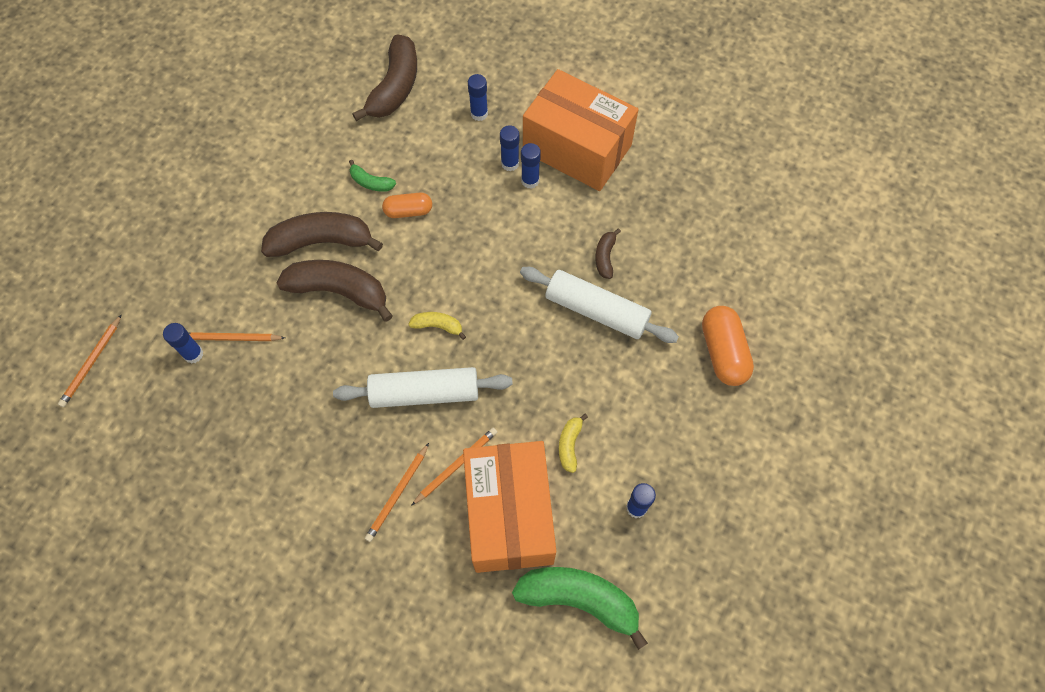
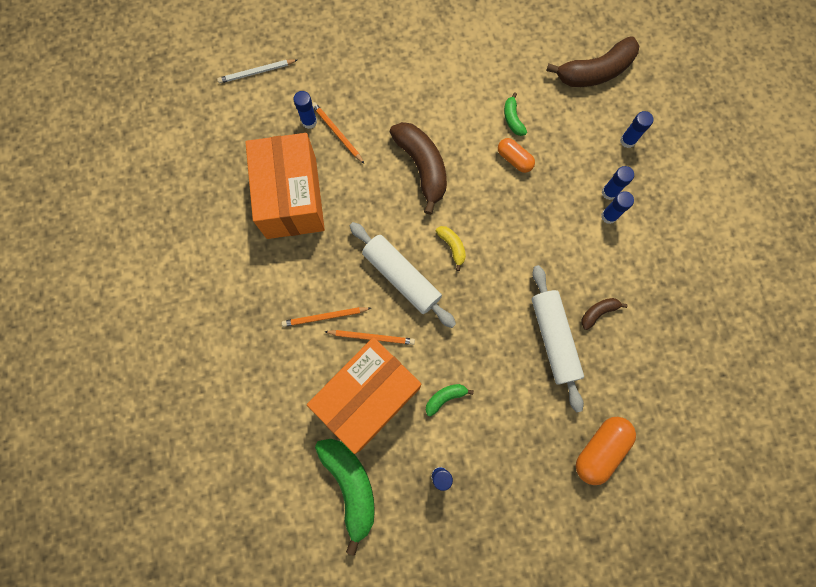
camera: 50 degrees right, 10 degrees up
orange pencil [58,314,122,407] -> white pencil [217,59,297,83]
brown banana [261,212,383,257] -> none
orange box [523,69,639,191] -> orange box moved to [245,133,325,239]
yellow banana [559,414,588,473] -> green banana [426,384,474,417]

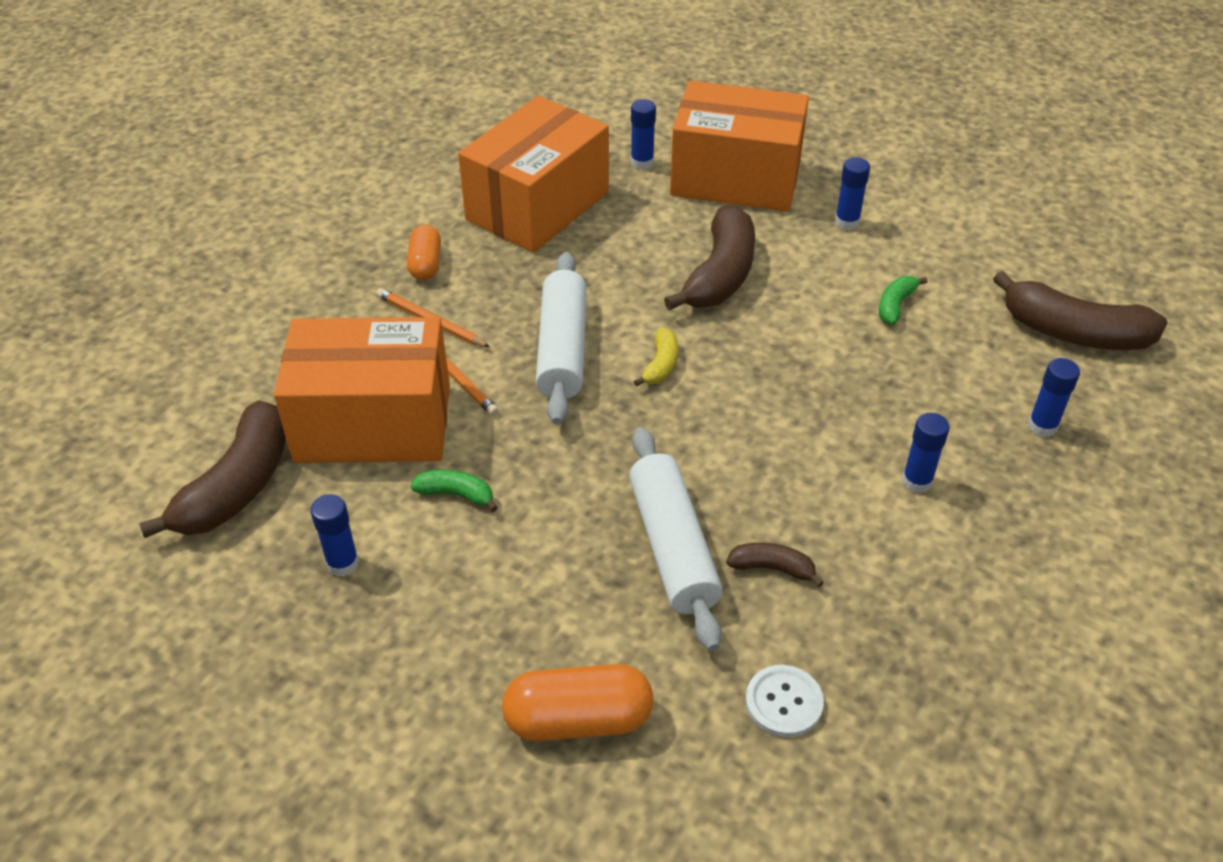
camera: 45 degrees right, 30 degrees down
white pencil [217,59,297,83] -> none
orange pencil [312,102,364,163] -> none
green banana [315,439,375,555] -> brown banana [139,400,286,538]
orange capsule [498,138,535,173] -> orange capsule moved to [407,224,441,280]
white rolling pin [532,265,584,413] -> white rolling pin turned 45 degrees counterclockwise [629,427,723,651]
blue glue stick [602,166,634,200] -> blue glue stick moved to [835,157,870,230]
none -> orange box [670,81,809,212]
none -> white button [745,665,824,737]

